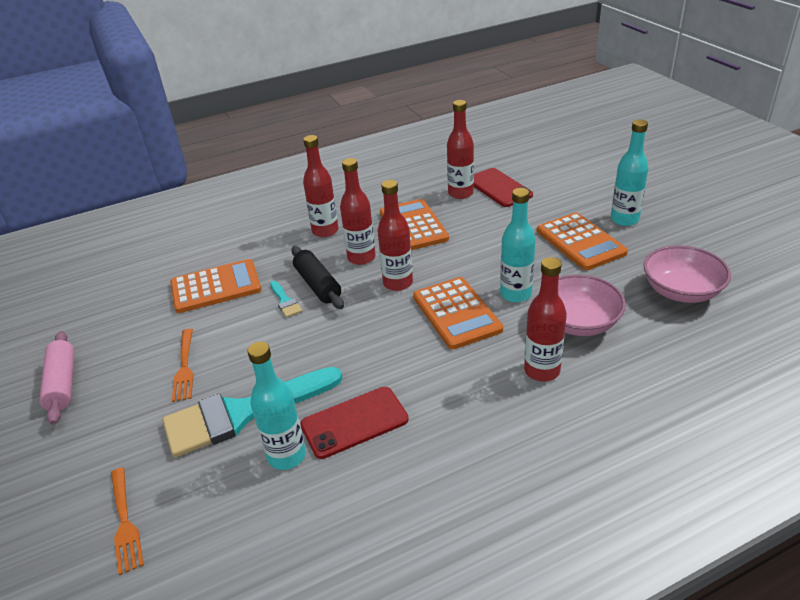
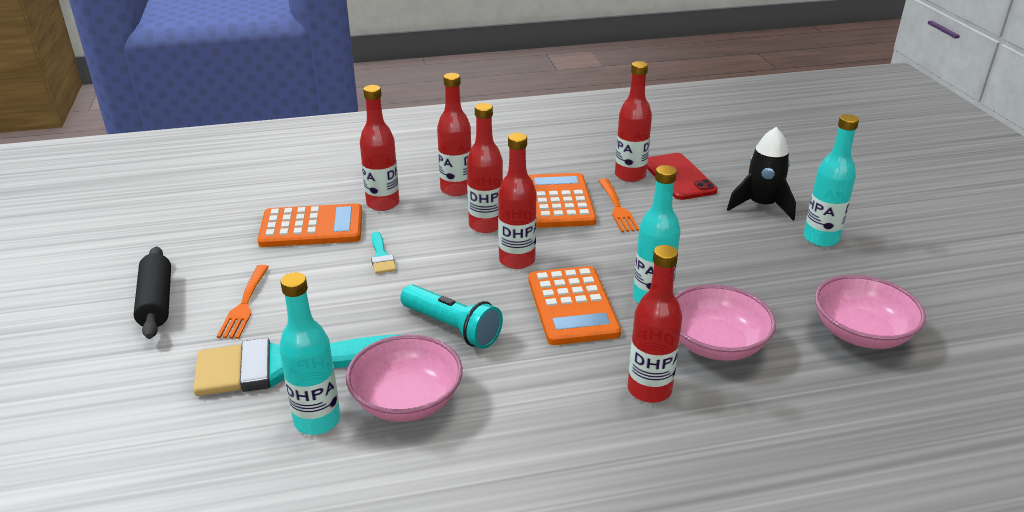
camera: 10 degrees right, 5 degrees down
pink rolling pin [39,331,74,425] -> none
orange fork [111,467,144,575] -> orange fork moved to [598,178,639,232]
black rolling pin [291,246,344,309] -> black rolling pin moved to [134,247,171,339]
red phone [300,387,409,459] -> pink bowl [346,335,463,422]
orange calculator [537,212,628,270] -> none
none -> red bottle [360,85,399,211]
none -> turquoise flashlight [400,285,503,349]
none -> black rocket [727,127,796,221]

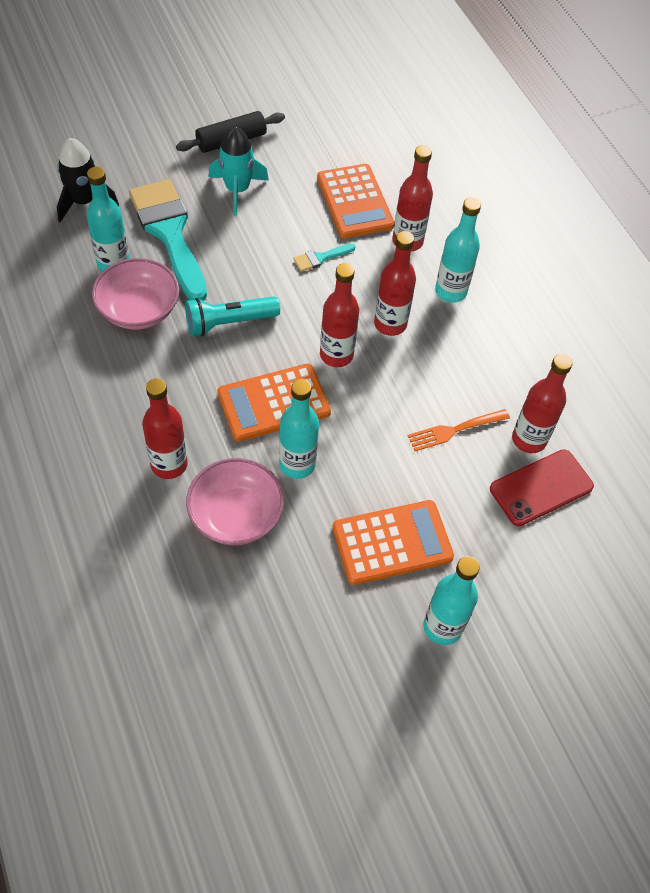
camera: 75 degrees right, 25 degrees up
orange fork [217,265,269,339] -> turquoise rocket [209,127,269,216]
turquoise flashlight [400,285,503,349] -> turquoise flashlight turned 45 degrees clockwise [185,296,280,337]
red bottle [437,73,472,196] -> turquoise bottle [435,197,481,303]
orange calculator [529,173,596,228] -> orange calculator moved to [332,500,454,585]
black rocket [727,127,796,221] -> black rocket moved to [57,138,119,222]
pink bowl [814,275,926,349] -> none

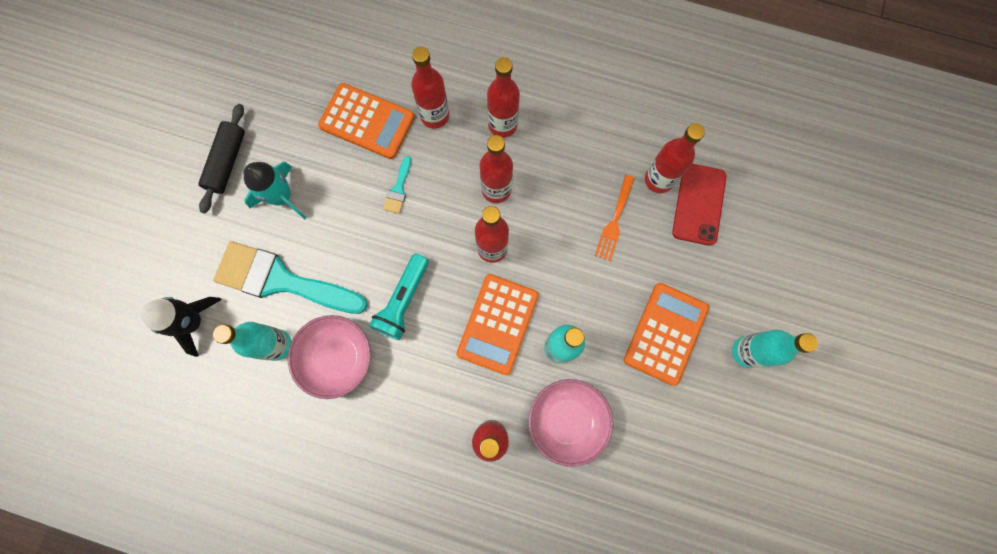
camera: 45 degrees left, 20 degrees up
turquoise bottle [435,197,481,303] -> red bottle [487,57,520,138]

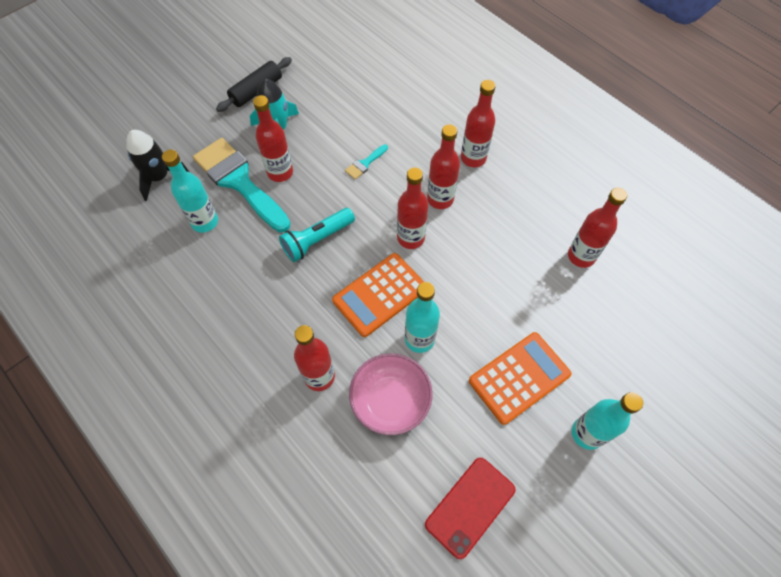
camera: 30 degrees right, 15 degrees down
pink bowl [288,315,371,399] -> none
orange calculator [318,83,415,159] -> none
red bottle [411,47,449,129] -> red bottle moved to [253,95,293,182]
orange fork [595,175,635,261] -> none
red phone [672,164,726,246] -> red phone moved to [425,458,515,559]

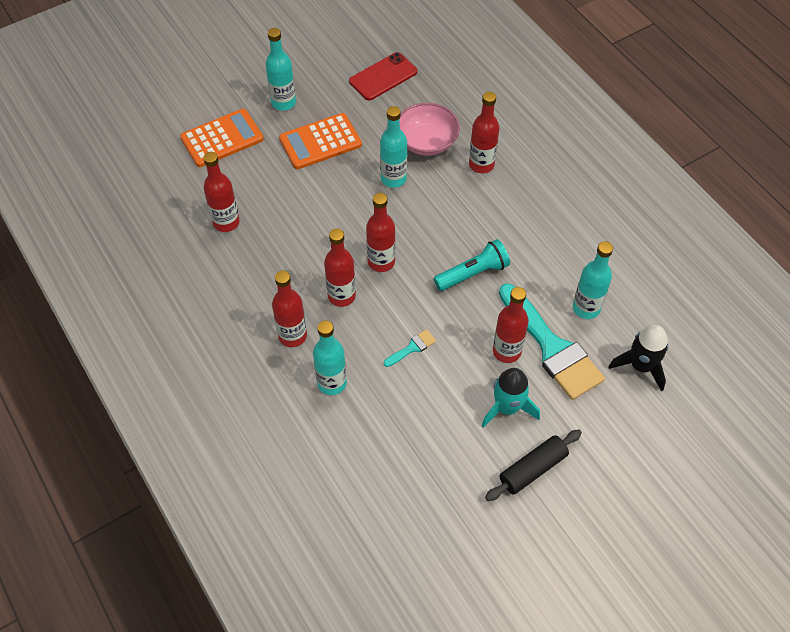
camera: 170 degrees left, 5 degrees down
orange calculator [332,253,424,337] -> orange calculator moved to [180,109,264,167]
none -> turquoise bottle [313,320,347,395]

